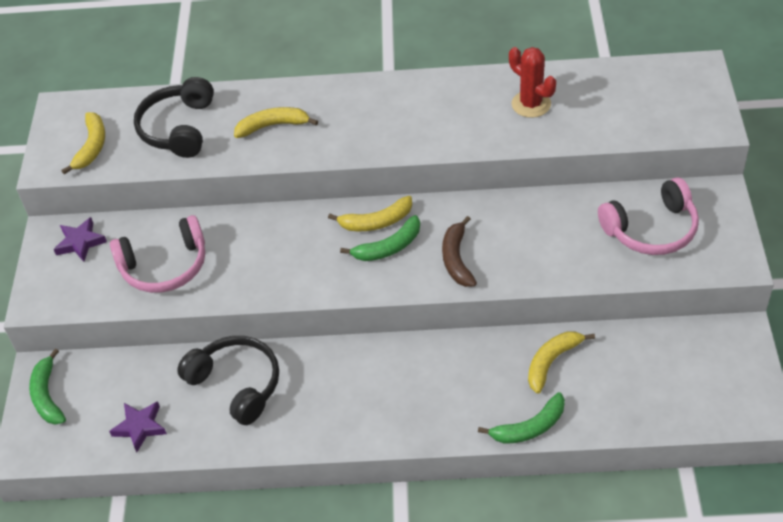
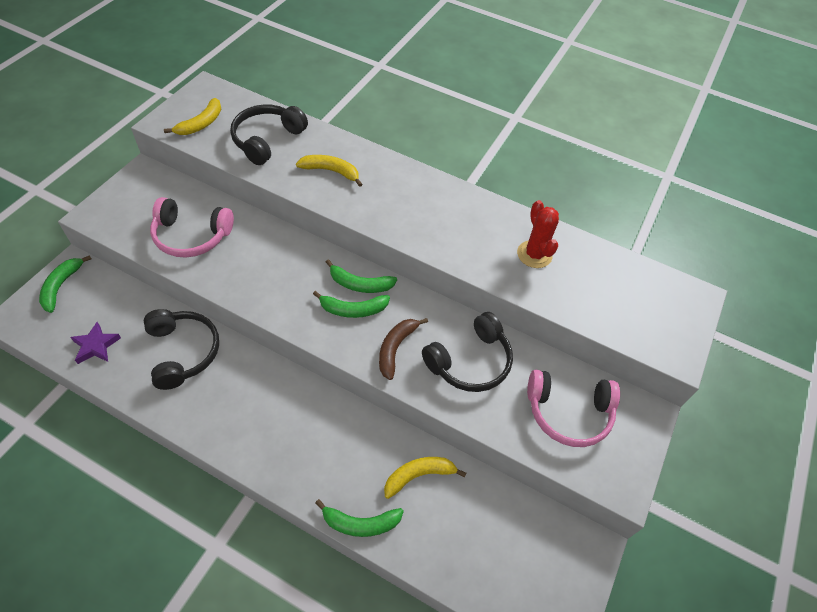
camera: 20 degrees right, 5 degrees up
purple star [54,217,107,262] -> none
yellow banana [328,196,412,231] -> green banana [326,259,397,293]
none -> black headphones [422,312,513,392]

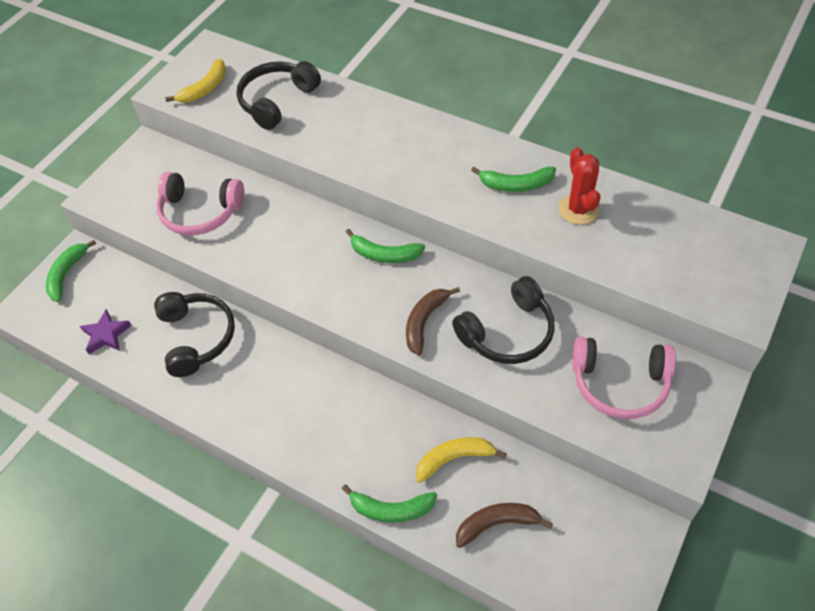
camera: 10 degrees right, 0 degrees up
yellow banana [296,155,362,187] -> none
green banana [313,291,390,318] -> green banana moved to [471,167,556,192]
none -> brown banana [456,503,553,548]

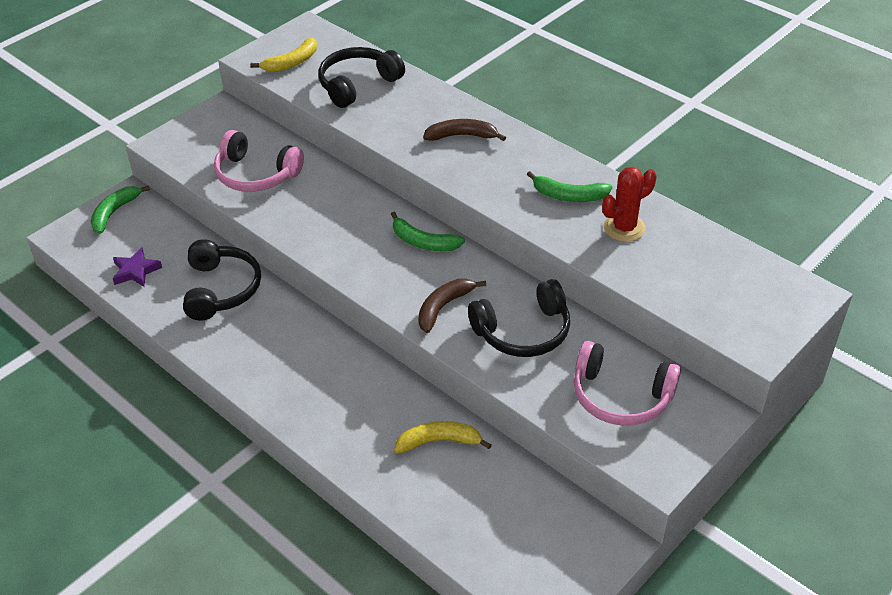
camera: 10 degrees right, 10 degrees down
green banana [342,485,437,523] -> none
brown banana [456,503,553,548] -> brown banana moved to [423,119,506,141]
red cactus [559,147,601,225] -> red cactus turned 60 degrees clockwise [602,167,657,242]

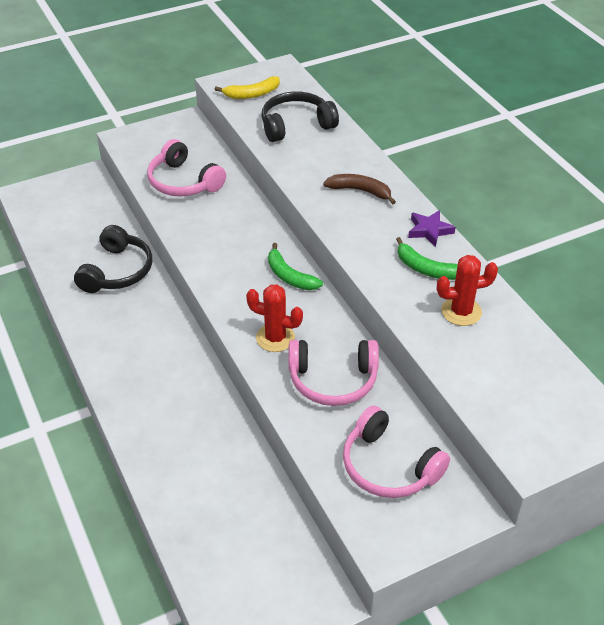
camera: 20 degrees right, 0 degrees up
green banana [91,186,150,234] -> none
purple star [112,247,162,287] -> purple star moved to [408,210,456,247]
yellow banana [394,421,492,453] -> none
brown banana [418,279,486,333] -> red cactus [246,284,303,352]
black headphones [468,279,570,357] -> pink headphones [288,340,379,406]

